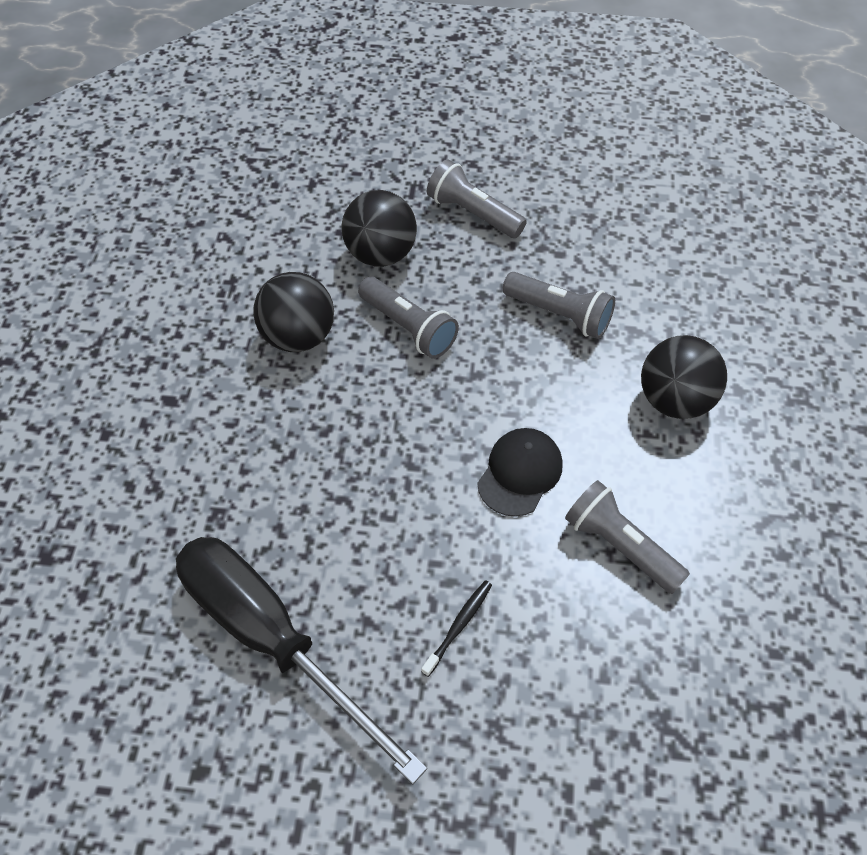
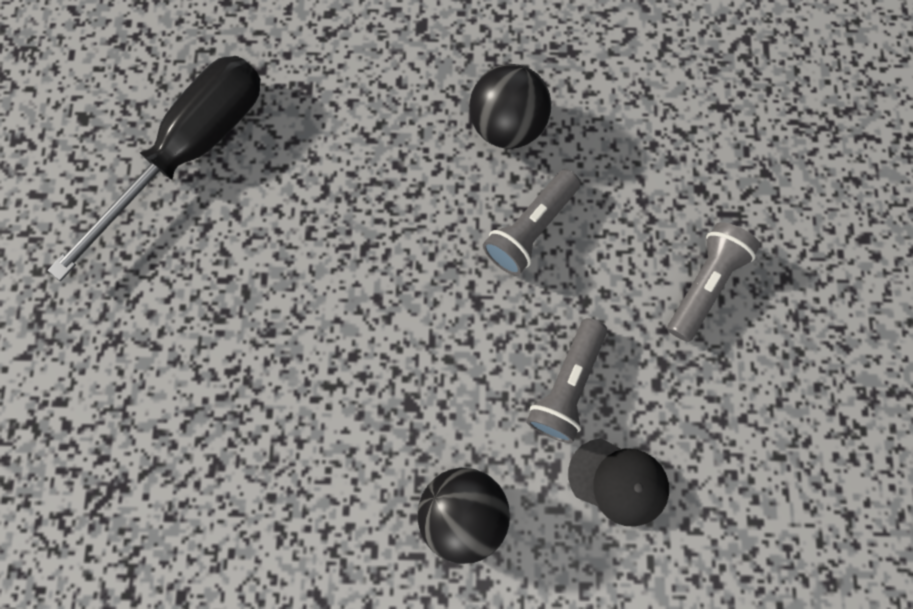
camera: 85 degrees right, 20 degrees up
black ball [342,190,417,267] -> none
black toothbrush [421,580,492,677] -> none
black cap [477,428,563,517] -> black cap moved to [568,438,669,527]
grey flashlight [565,480,690,594] -> none

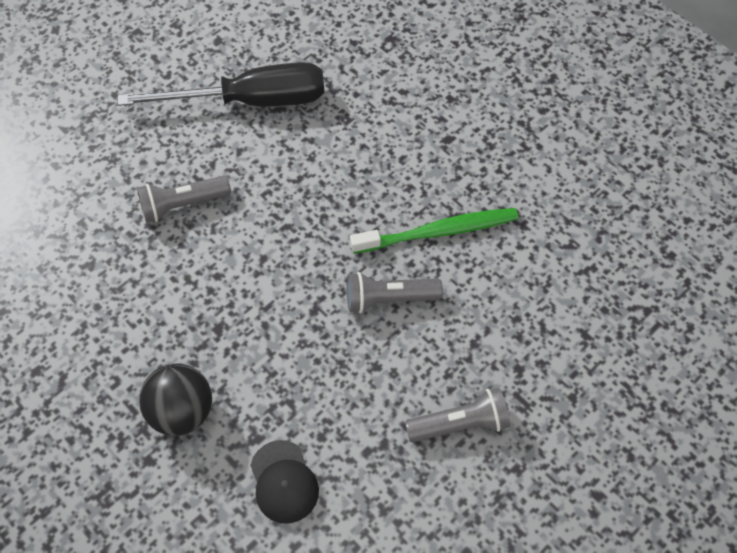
camera: 45 degrees right, 15 degrees down
black ball [469,64,551,149] -> green toothbrush [350,208,518,254]
grey flashlight [526,318,607,443] -> grey flashlight moved to [137,176,231,223]

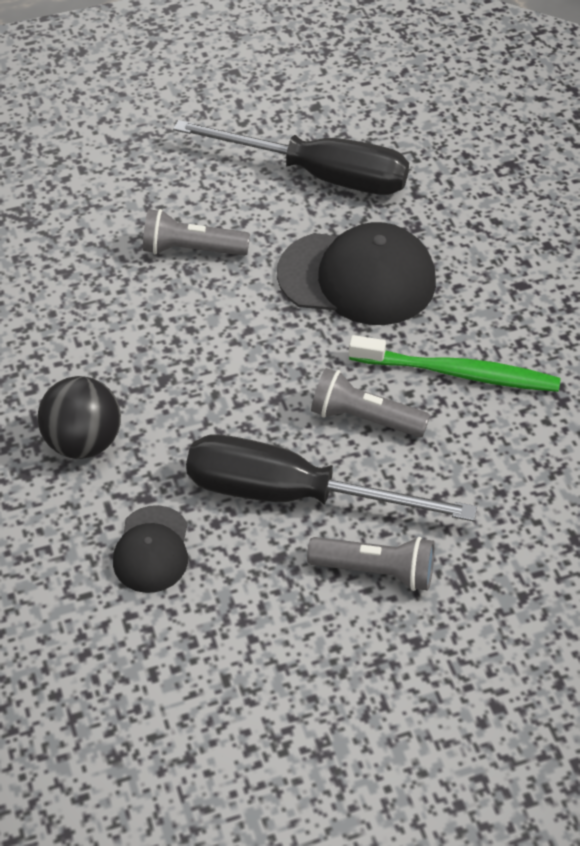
camera: 25 degrees right, 10 degrees down
none -> black screwdriver [186,434,477,522]
none -> black cap [277,222,436,325]

